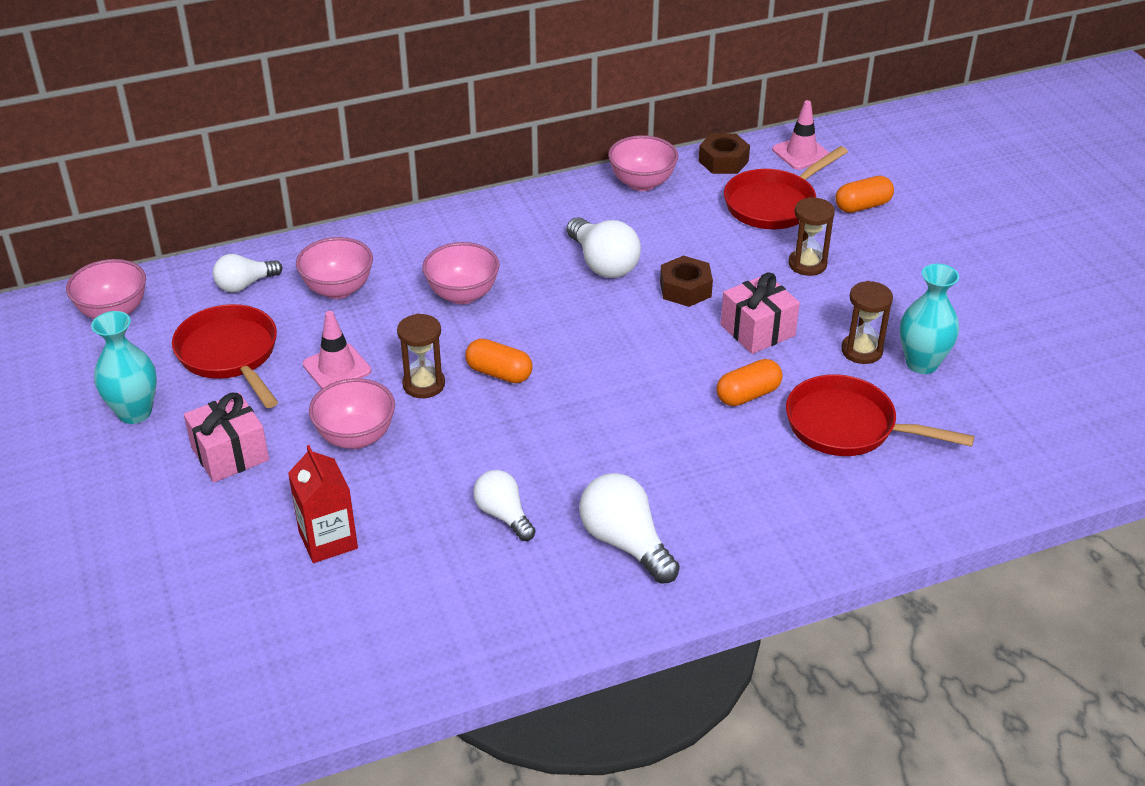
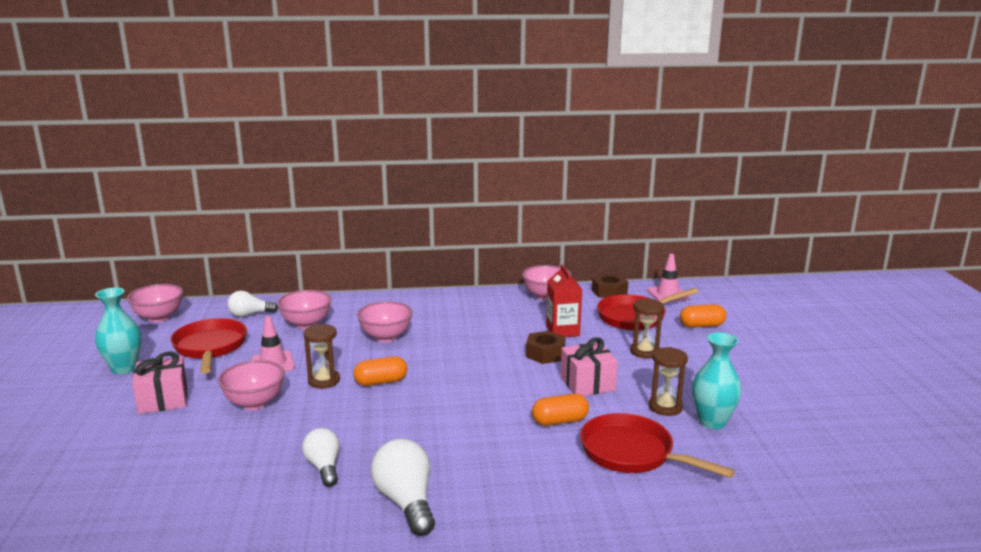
camera: 15 degrees right, 20 degrees down
red carton [288,445,358,563] -> red carton moved to [546,264,582,337]
orange capsule [465,338,532,383] -> orange capsule turned 60 degrees counterclockwise [353,356,407,386]
white light bulb [567,217,641,278] -> none

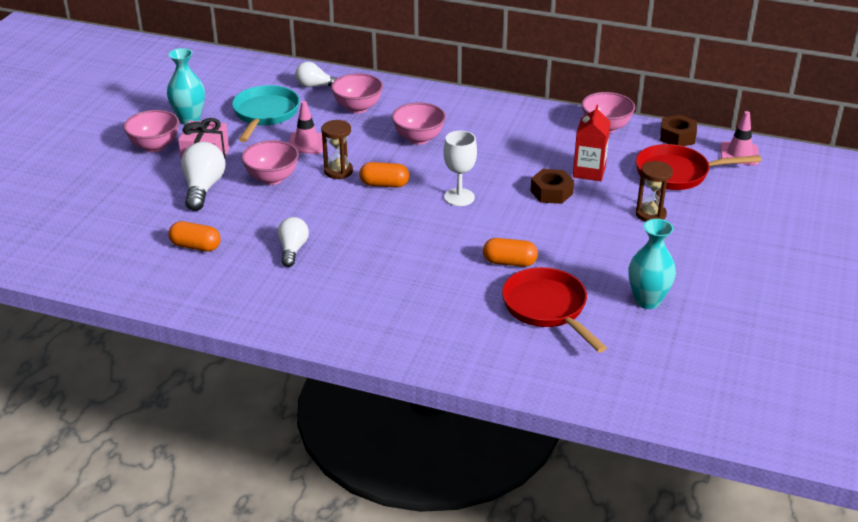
camera: 25 degrees right, 15 degrees up
pink bowl [127,284,183,322] -> pink bowl moved to [124,110,179,153]
red pan [171,318,247,374] -> turquoise pan [232,85,300,142]
white light bulb [371,438,435,536] -> white light bulb moved to [181,142,226,211]
pink gift [561,337,618,396] -> none
brown hourglass [648,347,688,416] -> none
orange capsule [680,304,726,328] -> orange capsule moved to [169,221,221,252]
none -> white goblet [444,131,477,206]

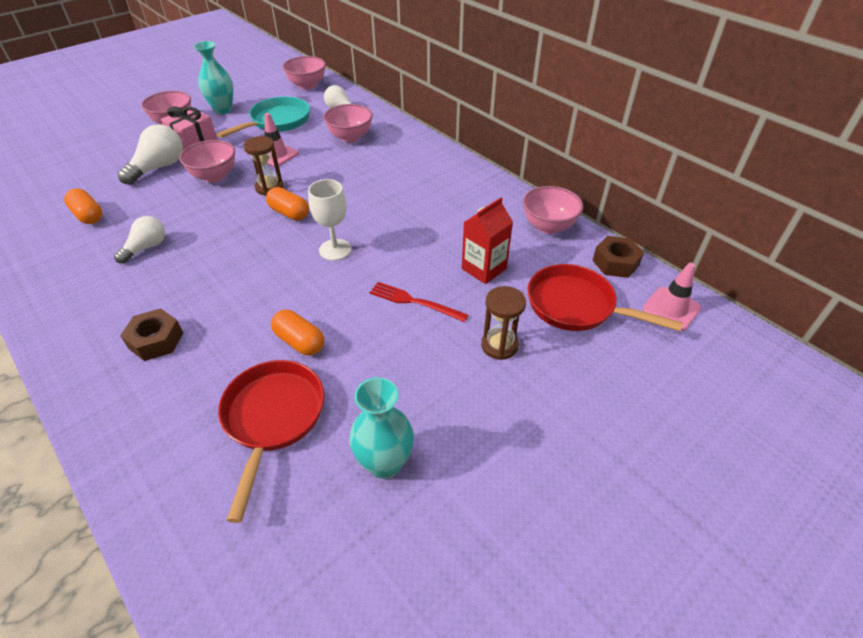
camera: 30 degrees right, 10 degrees up
pink bowl [392,103,446,145] -> pink bowl moved to [283,56,326,90]
brown nut [530,169,574,204] -> brown nut moved to [120,308,183,361]
none -> red fork [369,282,468,322]

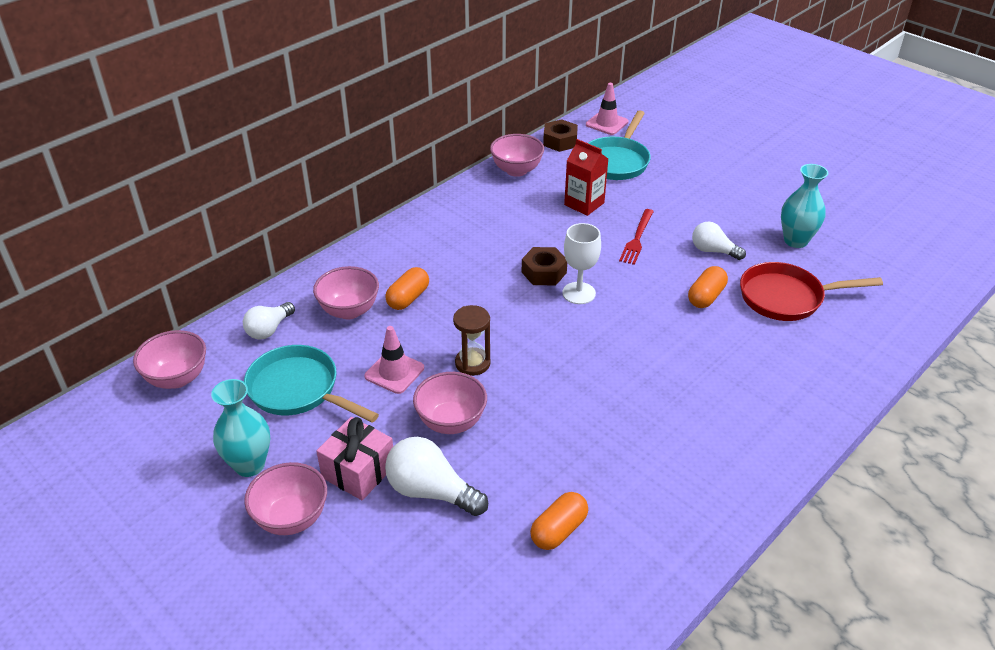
camera: 95 degrees left, 5 degrees down
white light bulb [114,216,165,264] -> white light bulb moved to [692,221,746,260]
brown nut [120,308,183,361] -> brown nut moved to [522,247,567,285]
orange capsule [266,187,309,221] -> orange capsule moved to [385,267,429,310]
brown hourglass [481,286,526,360] -> none
red pan [528,264,683,332] -> turquoise pan [588,111,651,180]

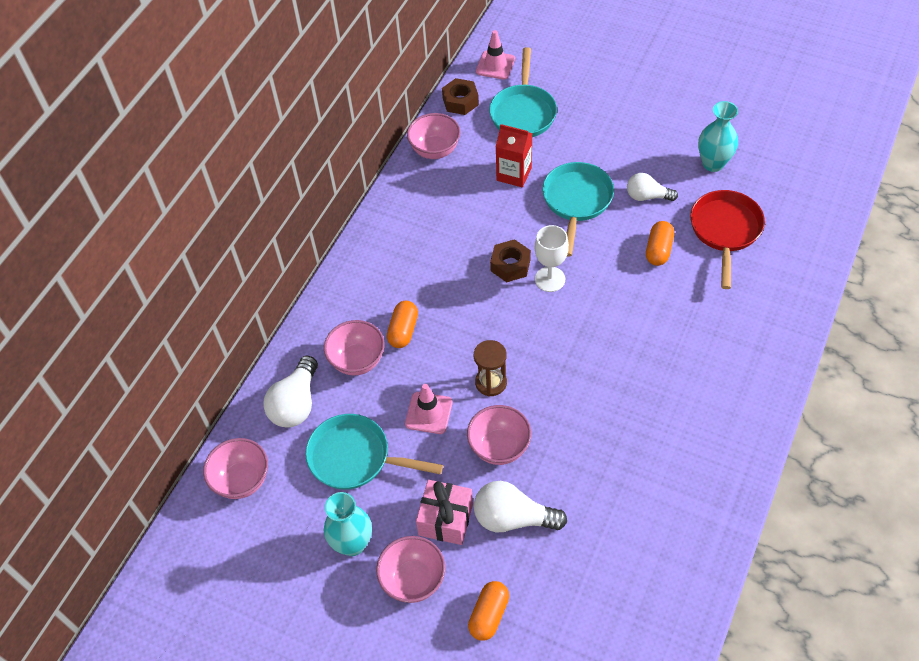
camera: 15 degrees left, 15 degrees up
white light bulb [243,302,295,340] -> white light bulb [263,356,318,428], size x1.51
orange capsule [530,492,588,550] -> orange capsule moved to [468,581,509,641]
red fork [619,209,654,265] -> turquoise pan [542,162,614,257]
red pan [740,262,883,321] -> red pan turned 120 degrees clockwise [690,190,765,289]

